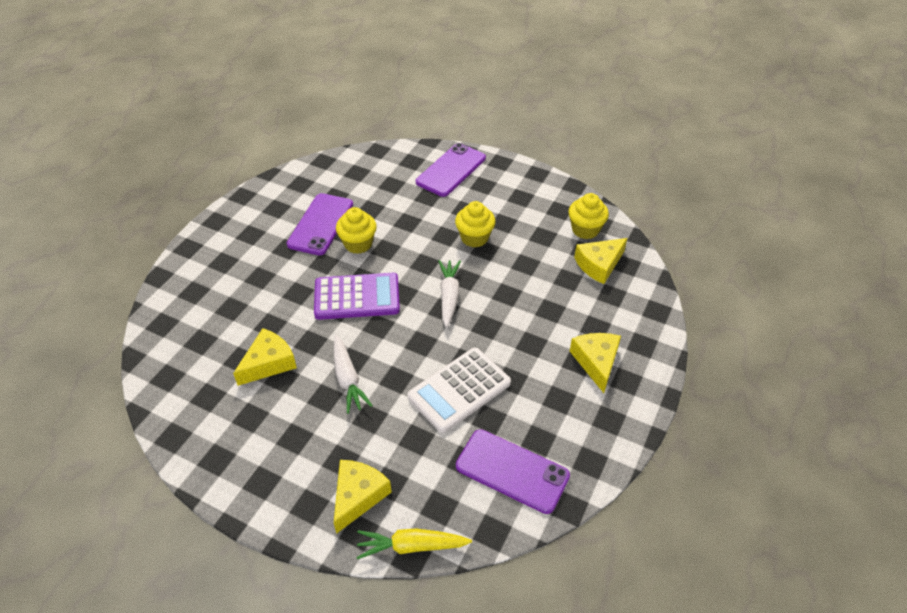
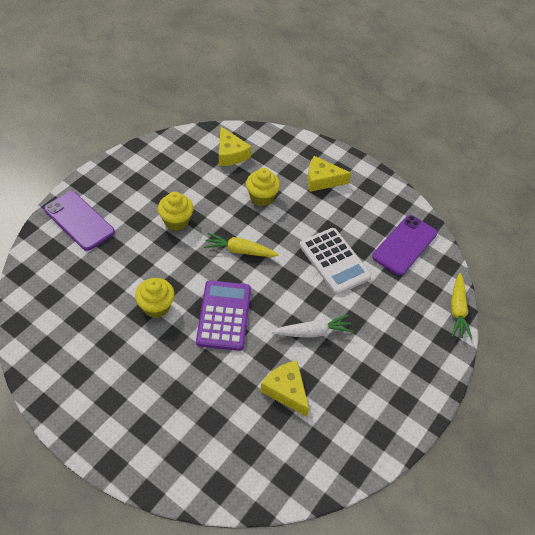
camera: 85 degrees left, 5 degrees up
purple phone [287,193,353,255] -> none
yellow cheese [334,460,392,534] -> none
white carrot [438,260,461,328] -> yellow carrot [203,233,279,257]
yellow cupcake [569,193,609,239] -> yellow cupcake moved to [246,168,280,206]

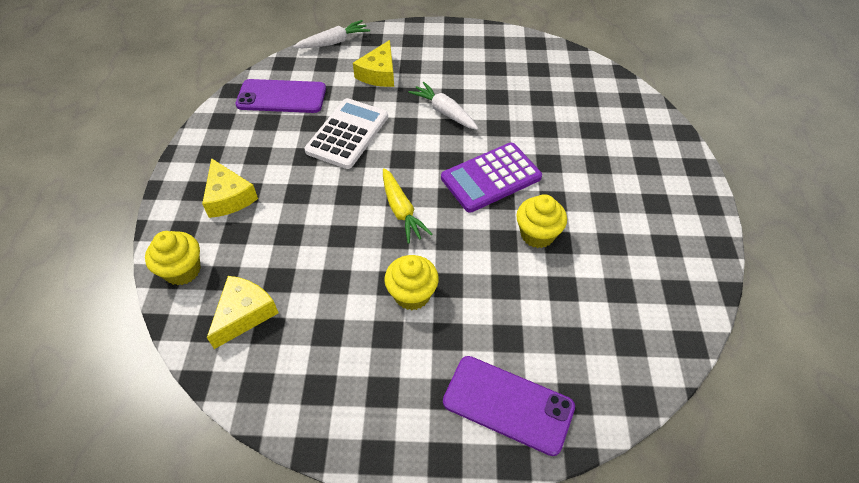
camera: 120 degrees left, 0 degrees up
purple phone [44,191,115,251] -> purple phone turned 75 degrees counterclockwise [443,356,575,456]
yellow cupcake [246,168,280,206] -> yellow cupcake moved to [145,231,201,286]
yellow cheese [260,361,309,417] -> yellow cheese moved to [353,40,394,87]
yellow carrot [451,273,472,339] -> white carrot [293,20,370,48]

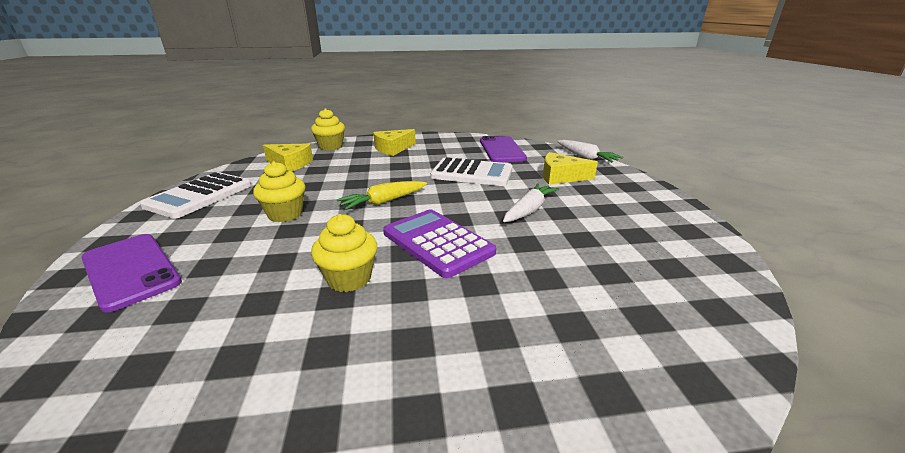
camera: 80 degrees right, 25 degrees down
purple phone [443,356,575,456] -> purple phone turned 60 degrees counterclockwise [81,234,182,313]
none -> white calculator [140,172,251,219]

